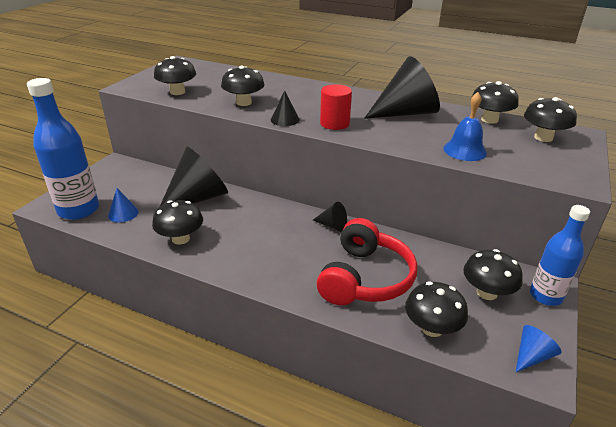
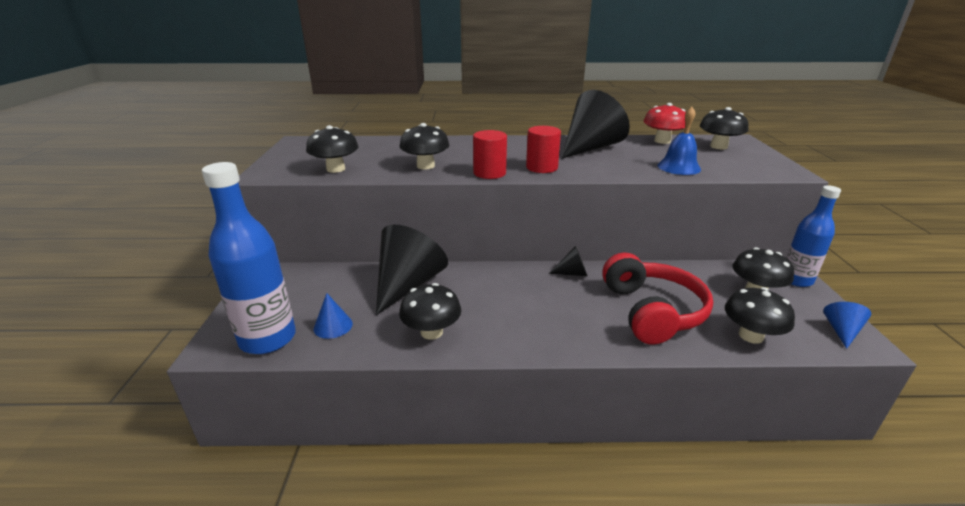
camera: 25 degrees left, 5 degrees down
black cone [271,90,300,126] -> red cylinder [473,130,507,179]
black mushroom [471,81,519,124] -> red mushroom [643,103,686,144]

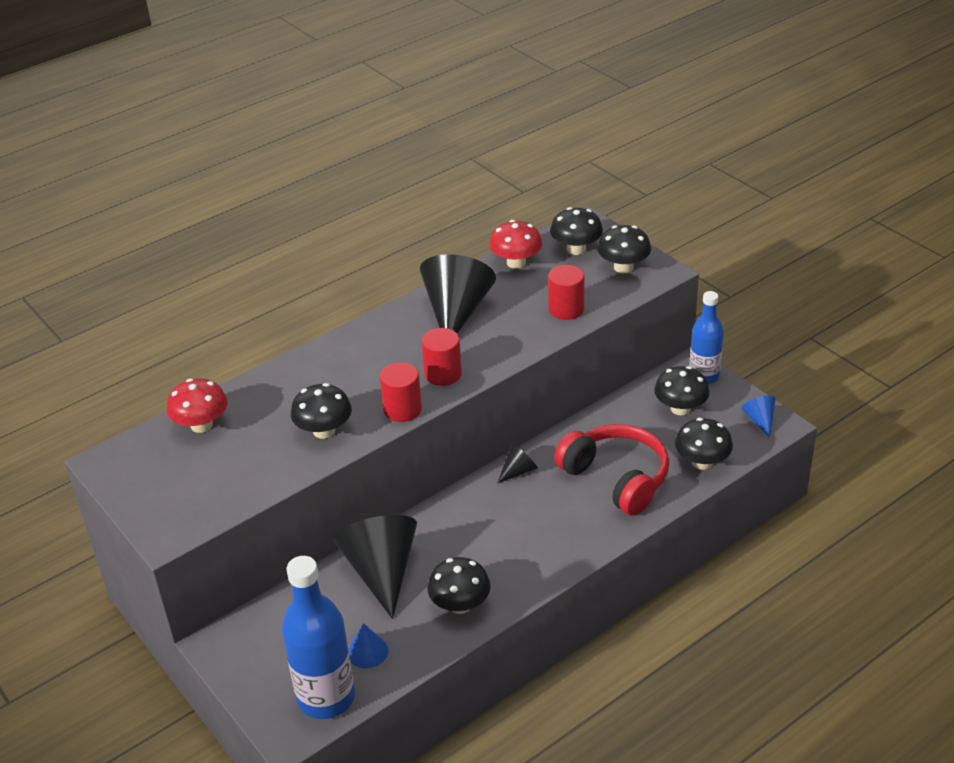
camera: 35 degrees left, 10 degrees up
black mushroom [306,125,359,173] -> black mushroom moved to [597,225,651,273]
blue bell [657,107,701,175] -> red cylinder [548,265,584,320]
none -> red mushroom [167,378,227,433]

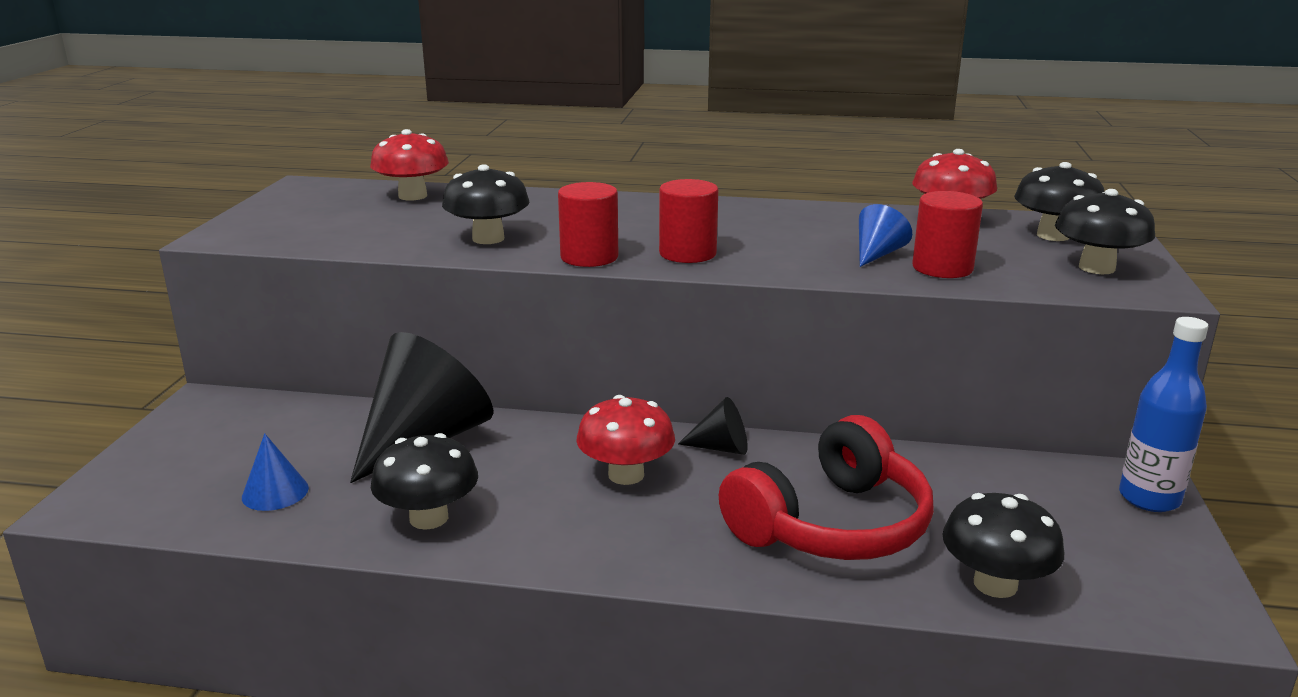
camera: 45 degrees right, 15 degrees down
blue bottle [282,556,355,719] -> none
black cone [420,254,496,333] -> none
red headphones [554,424,669,516] -> red headphones turned 45 degrees clockwise [719,415,934,560]
black mushroom [654,366,710,415] -> none
blue cone [741,396,776,437] -> blue cone moved to [859,204,912,267]
none -> red mushroom [576,395,675,485]

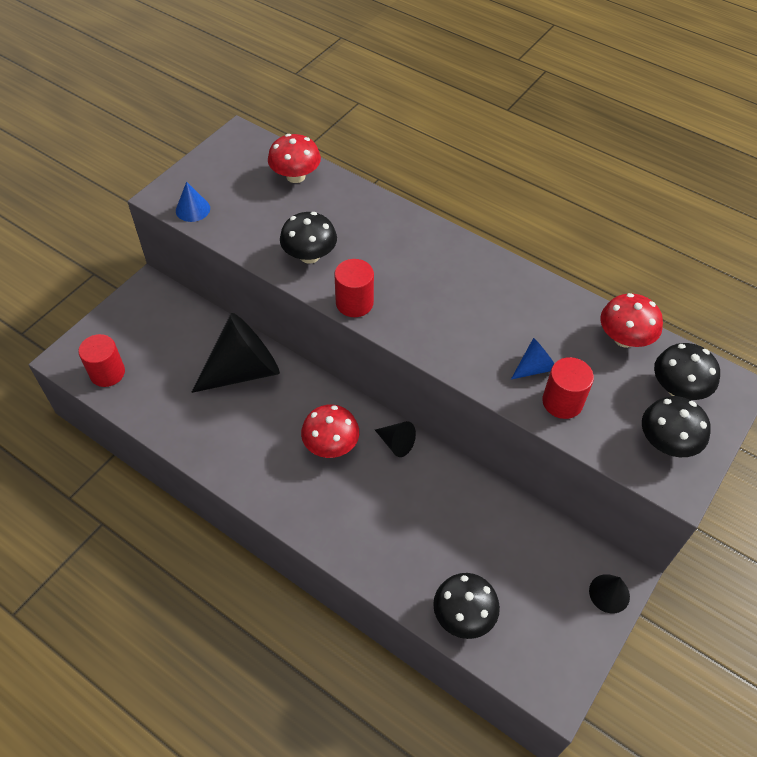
camera: 25 degrees right, 30 degrees up
blue cone [242,433,309,511] -> blue cone moved to [176,182,210,222]
black mushroom [371,433,478,530] -> none
red cylinder [659,179,718,263] -> red cylinder moved to [78,334,125,387]
red headphones [719,415,934,560] -> none
blue bottle [1119,317,1208,512] -> black cone [589,574,630,613]

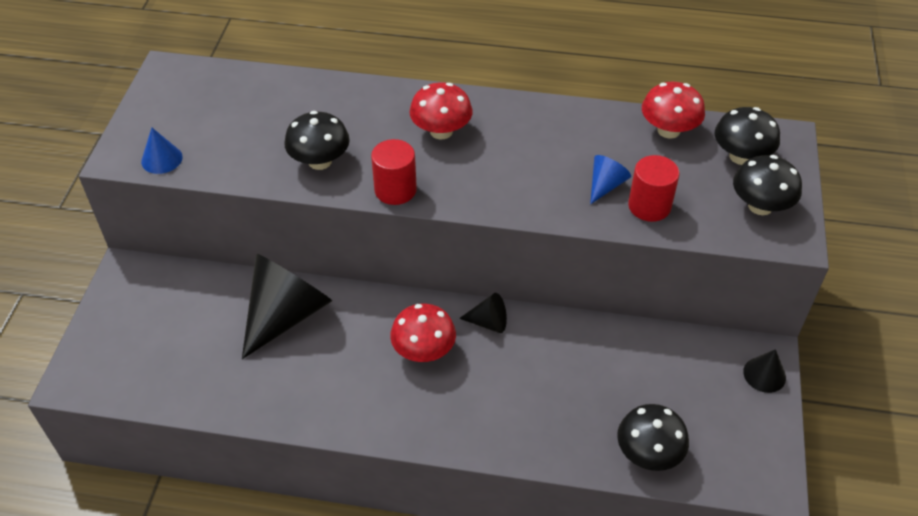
camera: 25 degrees left, 5 degrees down
red cylinder [78,334,125,387] -> none
red mushroom [268,134,321,183] -> red mushroom moved to [410,83,472,139]

